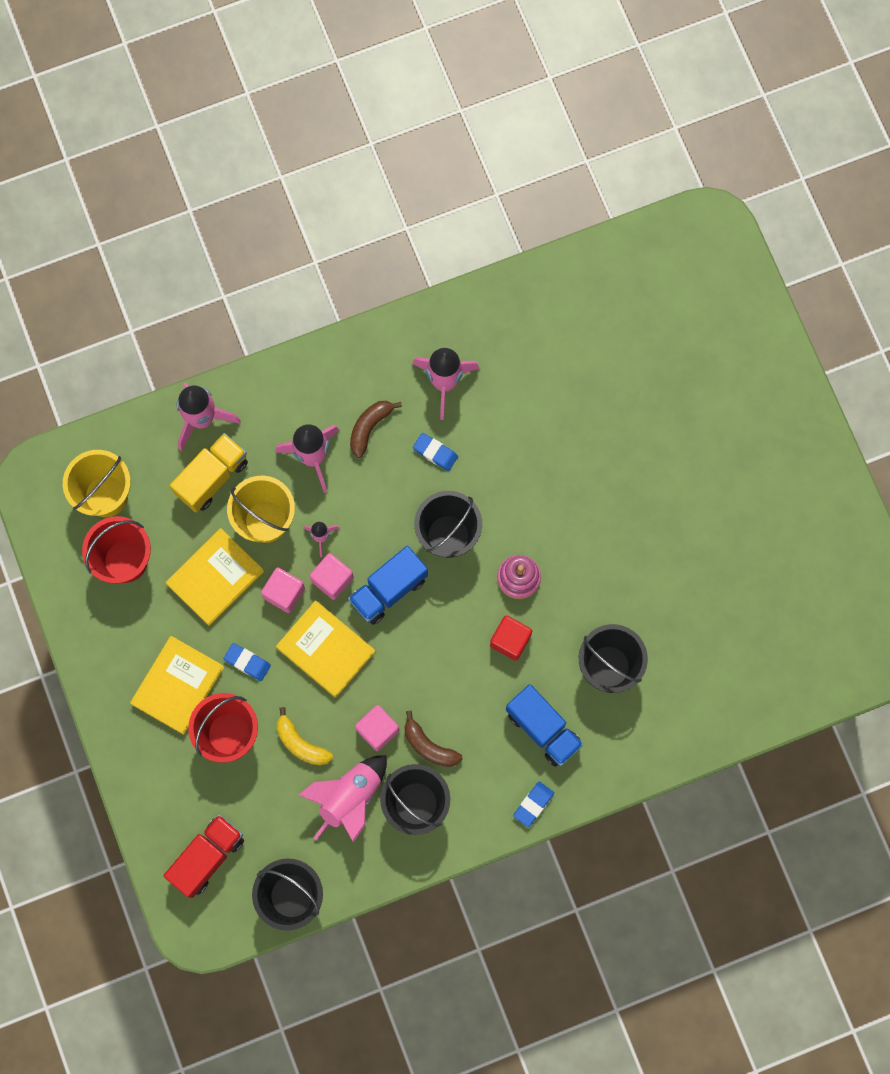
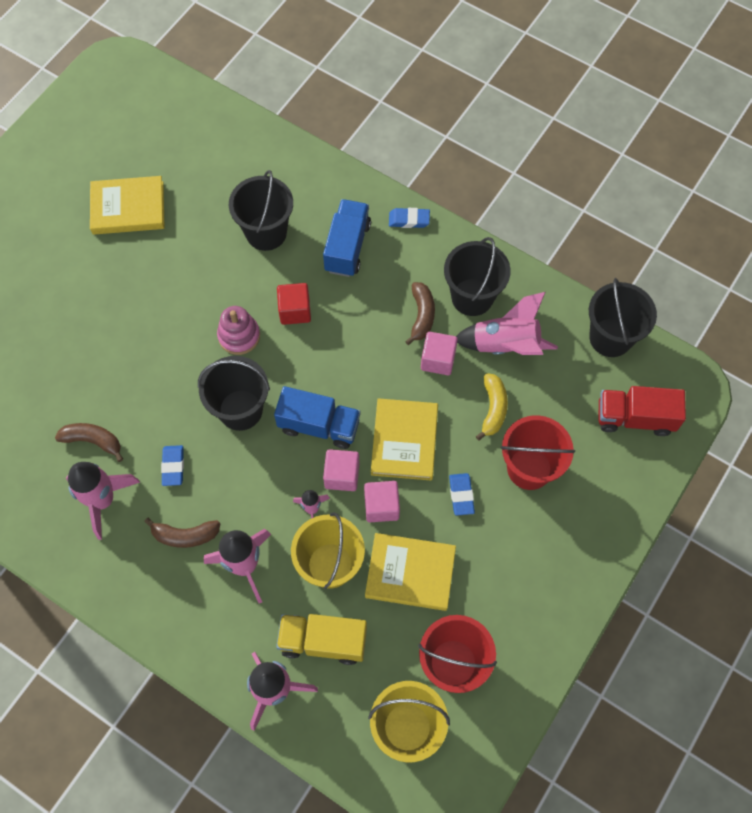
camera: 125 degrees left, 10 degrees down
yellow book [130,636,224,735] -> yellow book moved to [90,176,165,235]
none -> brown banana [55,423,123,462]

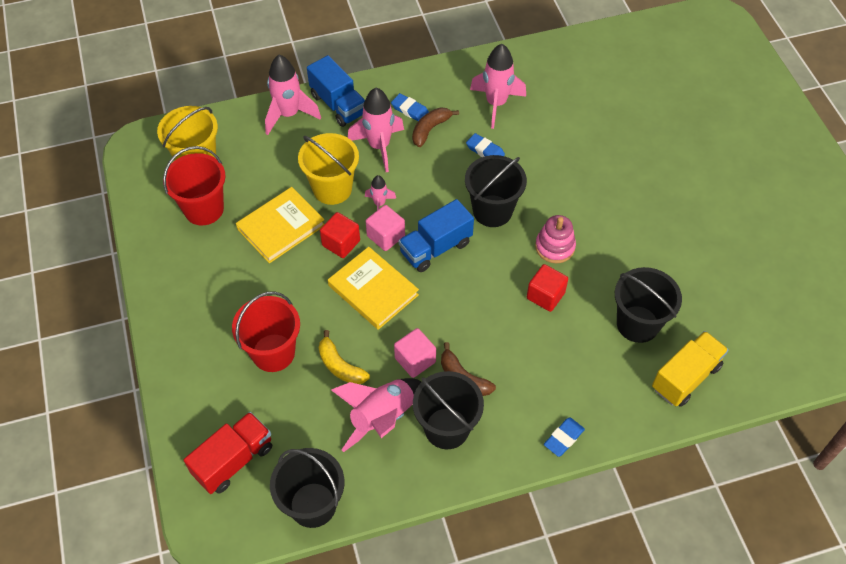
camera: 130 degrees right, 10 degrees down
brown banana [55,423,123,462] -> none
yellow book [90,176,165,235] -> none
yellow truck [276,614,367,665] -> yellow truck moved to [652,331,729,407]
blue truck [323,199,371,277] -> blue truck moved to [307,55,365,127]
pink cube [364,481,400,522] -> red cube [320,212,360,258]
blue eraser [449,473,475,516] -> blue eraser moved to [391,93,429,121]

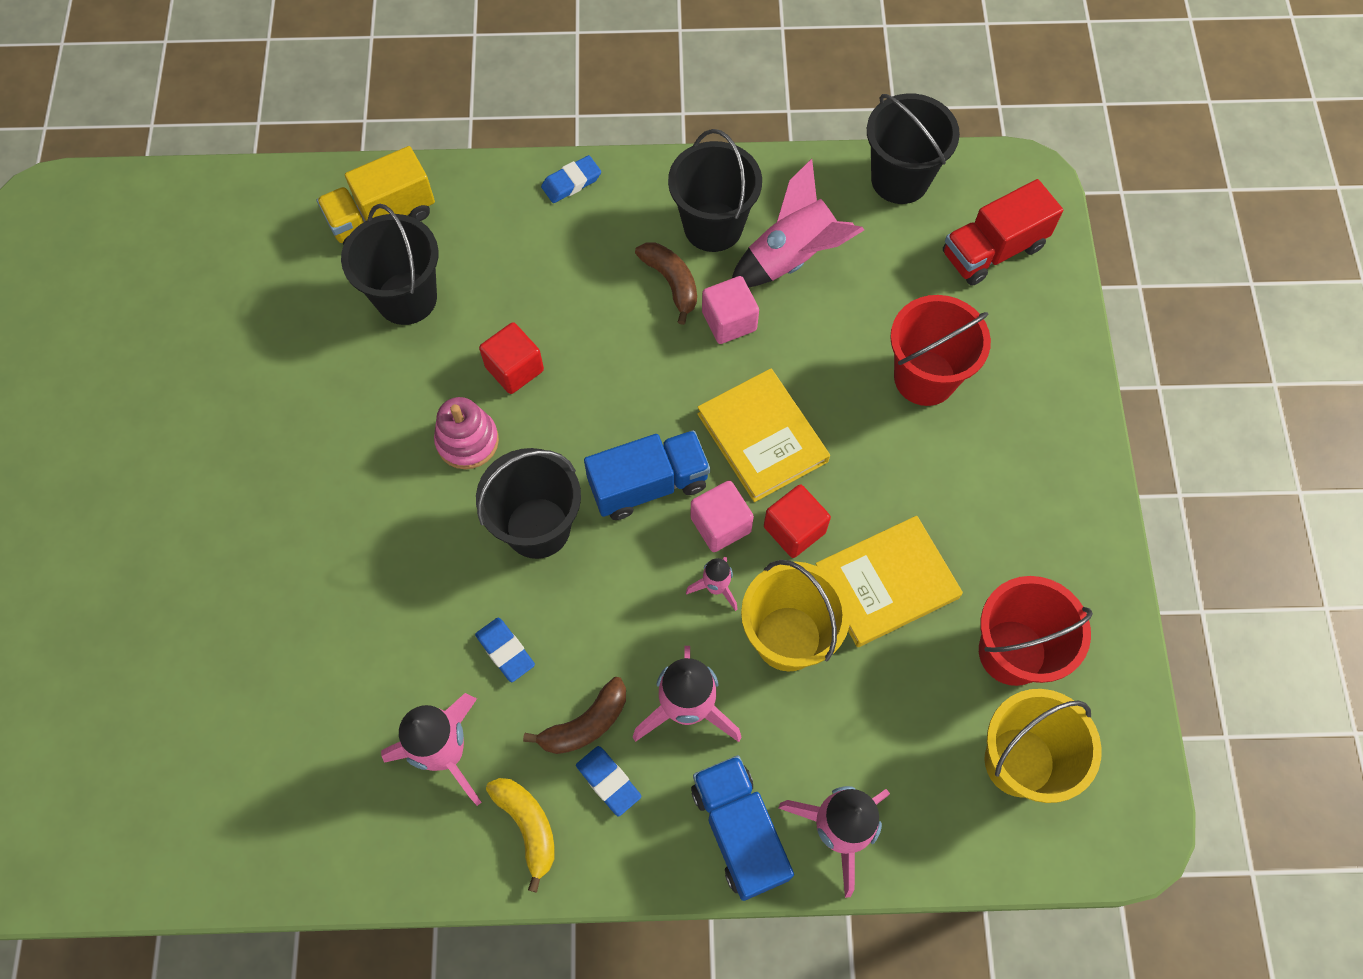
camera: 165 degrees left, 10 degrees up
yellow banana [319,330,370,384] -> yellow banana moved to [486,778,555,893]

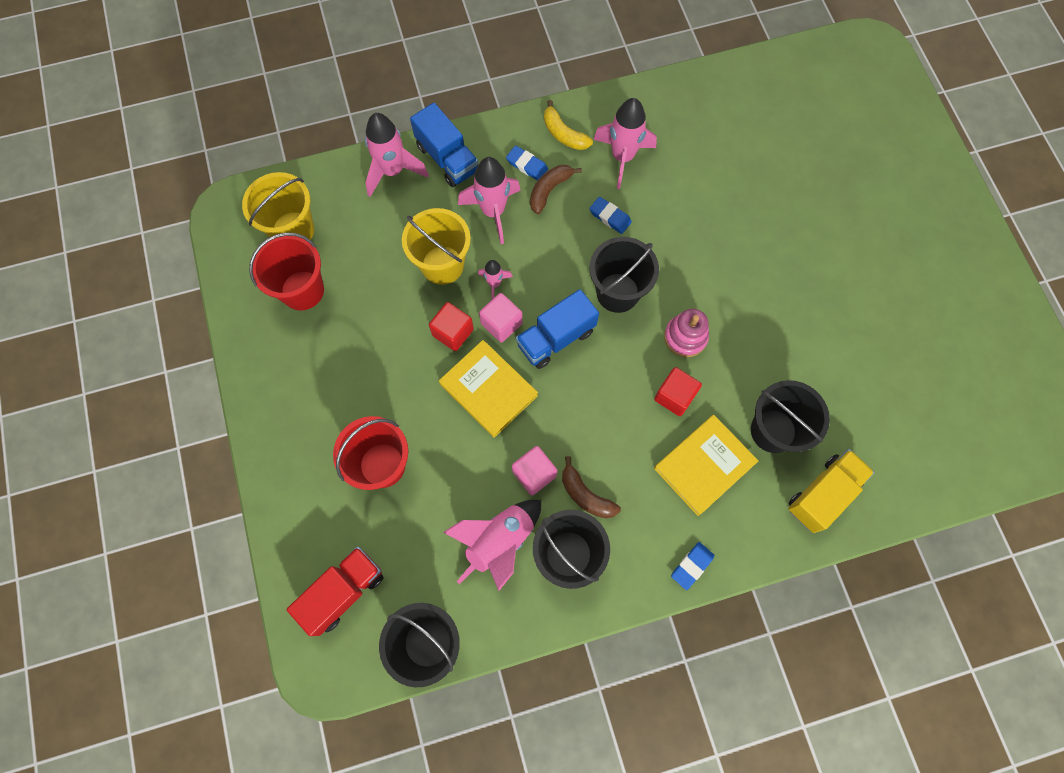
camera: 165 degrees right, 5 degrees up
yellow book [815,516,963,647] -> yellow book moved to [654,415,758,516]

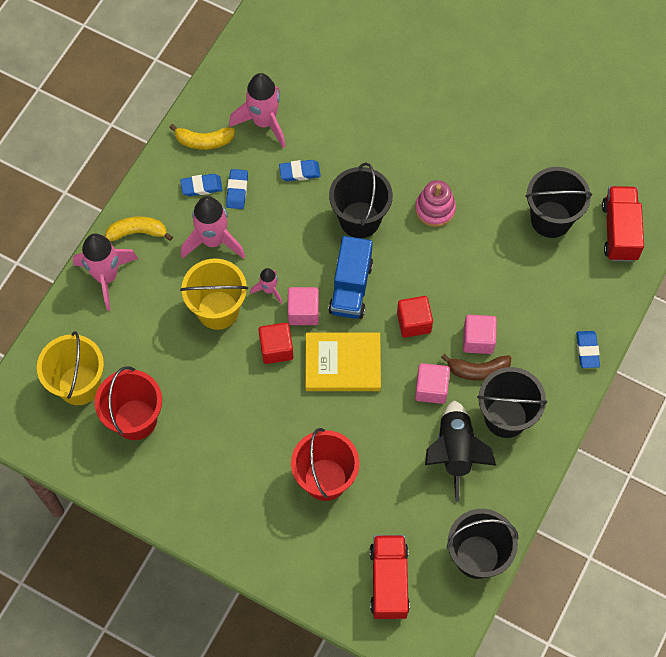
camera: 45 degrees left, 5 degrees down
blue truck [410,103,479,187] -> yellow banana [105,216,173,241]
pink rocket [443,500,541,591] -> black rocket [425,400,496,501]
brown banana [530,165,582,214] -> blue eraser [226,169,248,209]
red cube [654,367,702,416] -> red cube moved to [397,296,433,338]
yellow book [654,415,758,516] -> none
yellow truck [788,449,874,533] -> red truck [602,186,644,262]
none -> pink cube [463,315,497,354]

